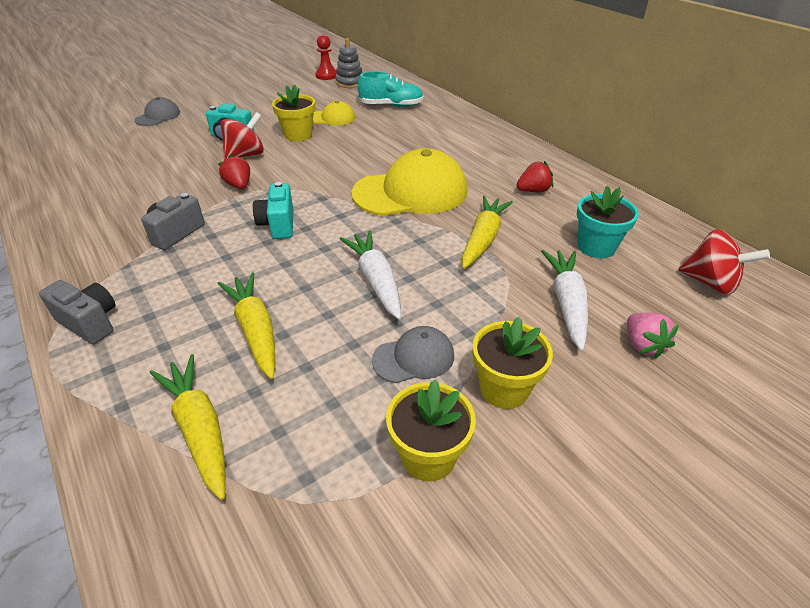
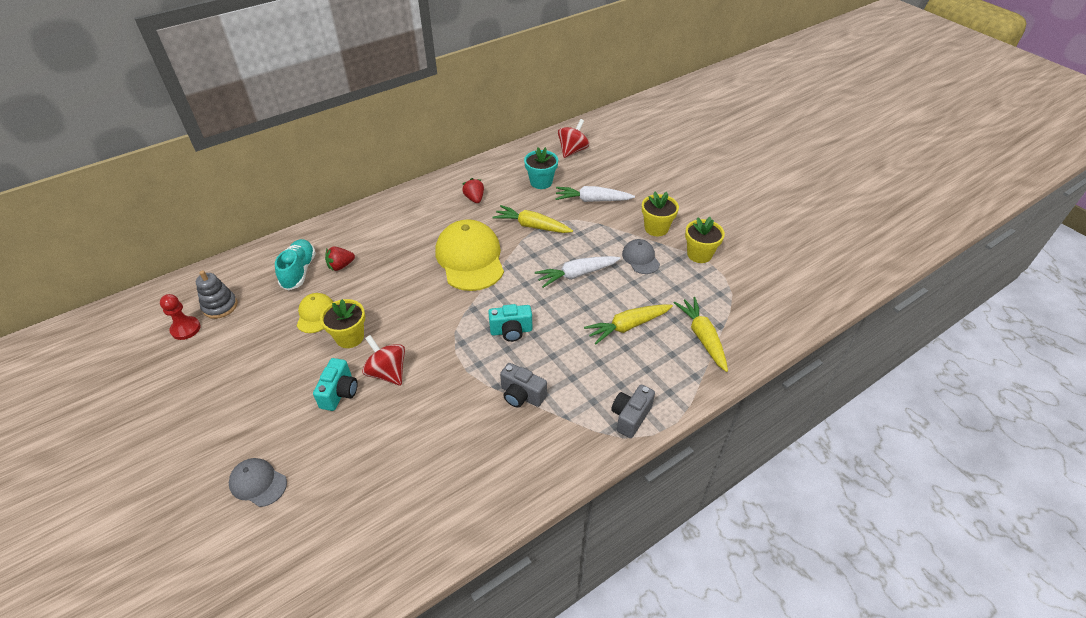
camera: 90 degrees left, 5 degrees up
yellow carrot [150,354,226,500] -> yellow carrot turned 105 degrees clockwise [674,297,728,372]
red strawberry [218,154,250,189] -> red strawberry moved to [325,246,355,271]
pink strawberry [627,313,679,359] -> none

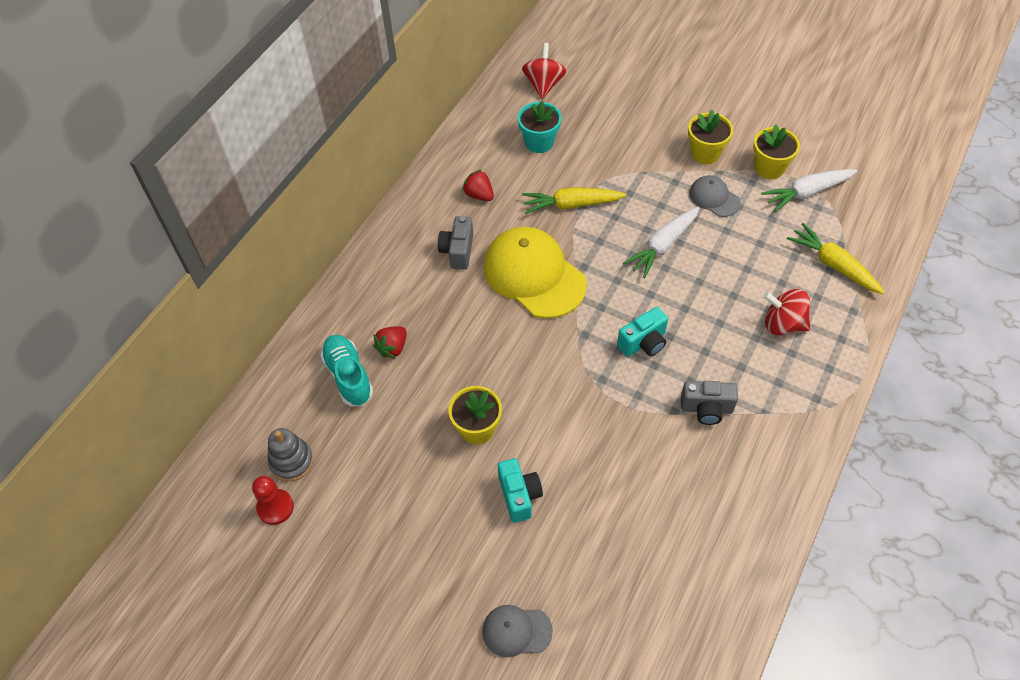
camera: 25 degrees left, 10 degrees up
yellow cap [297,293,333,333] -> none
red spinning top [362,335,405,385] -> red spinning top moved to [763,289,810,335]
white carrot [555,186,635,202] -> white carrot moved to [761,169,857,212]
yellow carrot [584,304,673,345] -> none
grey camera [611,384,655,438] -> grey camera moved to [438,216,473,270]

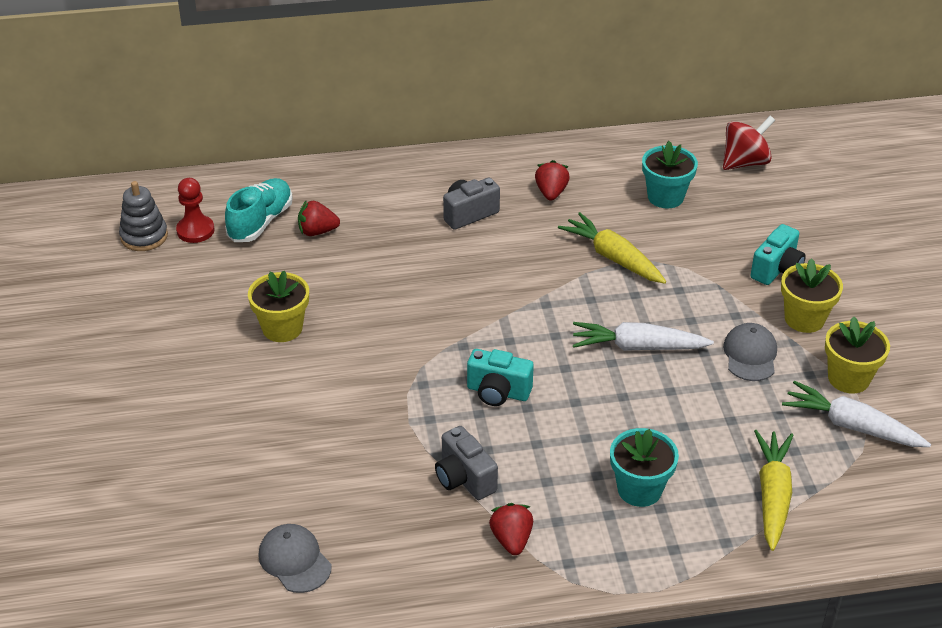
camera: 50 degrees right, 15 degrees down
red pawn [252,476,294,525] -> red pawn moved to [176,178,214,243]
grey cap [482,605,553,657] -> grey cap moved to [258,524,332,593]
yellow cap [483,227,587,319] -> none
turquoise camera [498,458,543,523] -> turquoise camera moved to [750,224,806,285]
red spinning top [763,289,810,335] -> turquoise flower pot [610,428,679,507]
none -> red strawberry [489,503,533,555]

